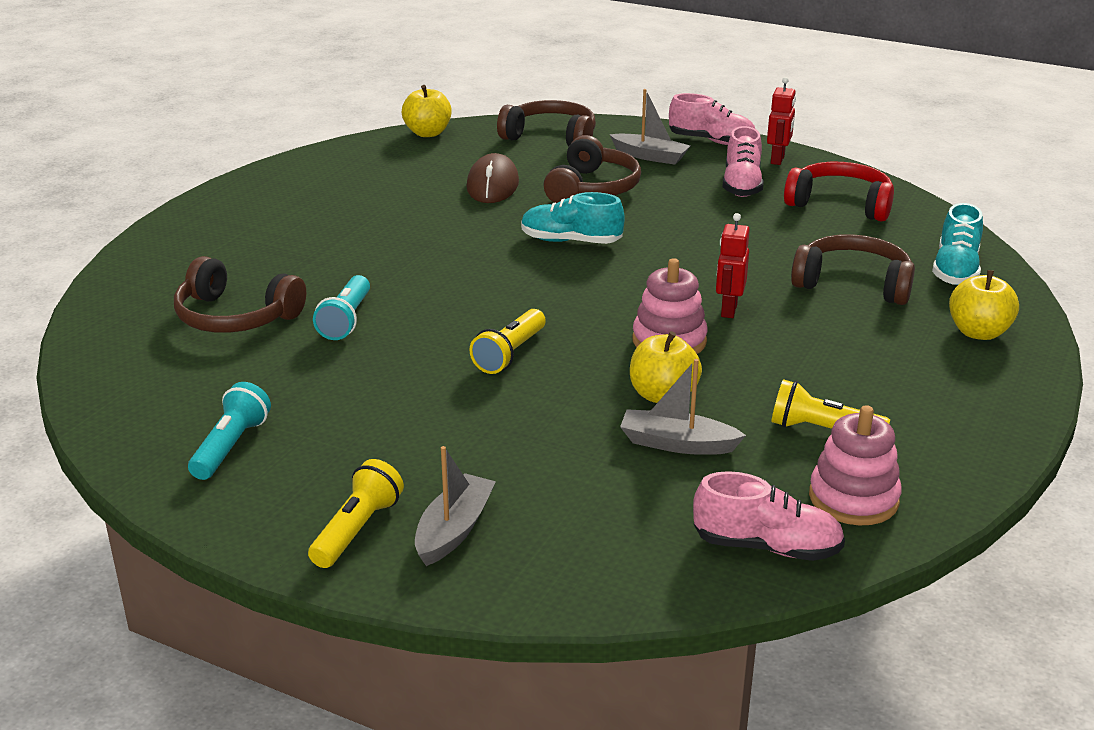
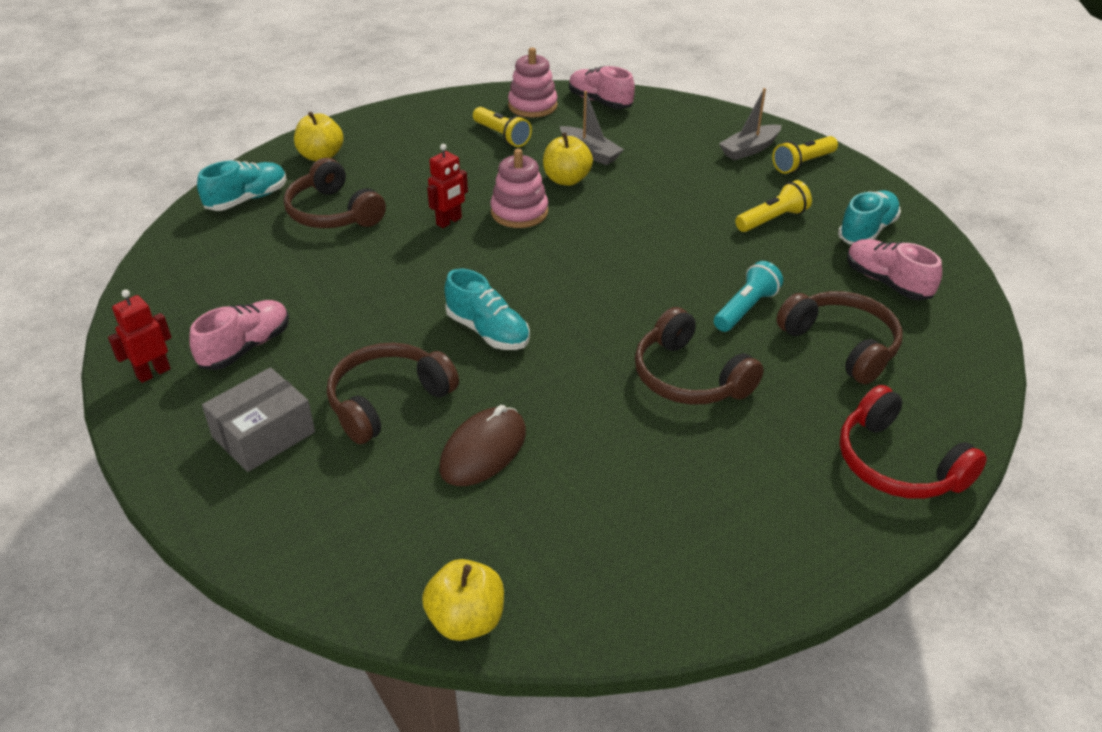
camera: 150 degrees left, 10 degrees up
turquoise flashlight [188,382,271,480] -> turquoise shoe [838,190,901,245]
yellow flashlight [469,309,546,374] -> yellow flashlight moved to [735,180,812,232]
brown headphones [497,100,596,147] -> brown headphones moved to [635,307,764,405]
grey boat [610,89,690,165] -> grey box [202,367,315,472]
pink shoe [669,93,755,145] -> pink shoe moved to [847,239,942,300]
red headphones [784,162,894,222] -> red headphones moved to [840,385,987,499]

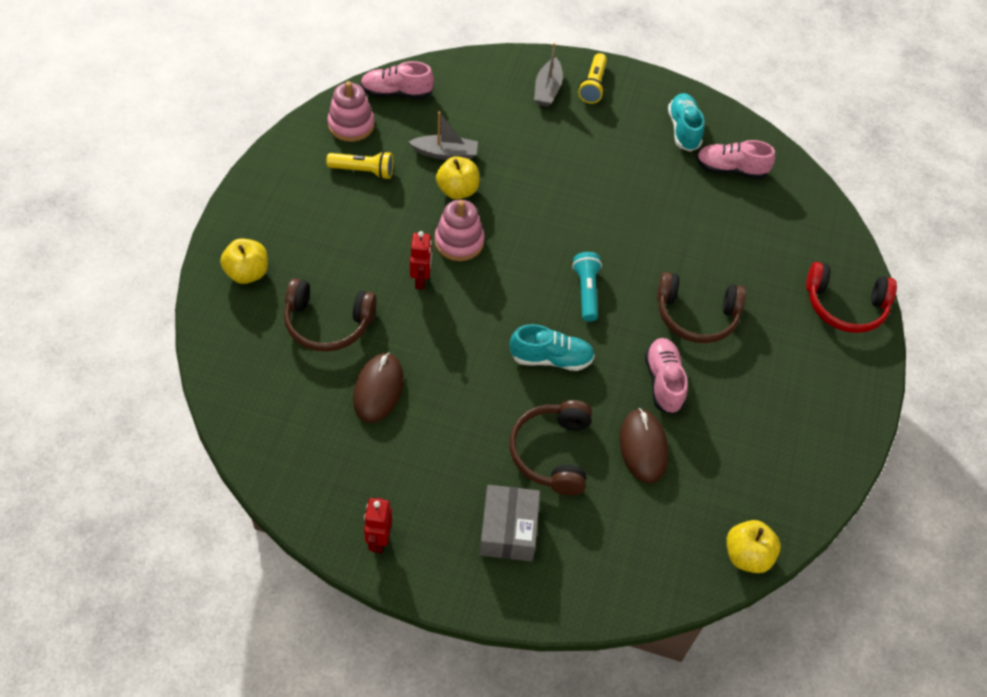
camera: 45 degrees left, 15 degrees up
pink shoe [189,300,289,370] -> pink shoe moved to [645,338,688,414]
turquoise shoe [197,161,287,211] -> none
turquoise flashlight [714,261,783,332] -> turquoise flashlight moved to [572,252,602,322]
yellow flashlight [735,180,812,232] -> none
brown headphones [776,291,903,384] -> none
none -> brown mouse [353,352,404,423]

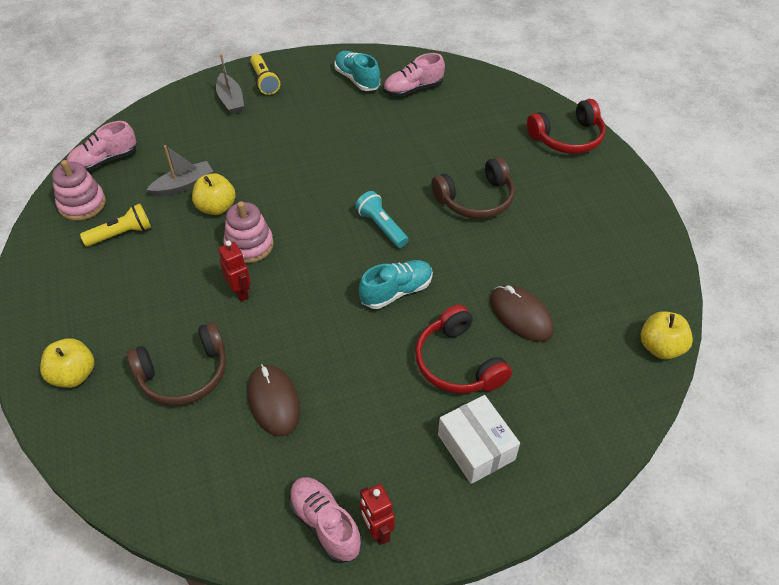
camera: 30 degrees left, 5 degrees down
grey box [479,485,540,561] -> white box [438,395,520,484]
brown headphones [509,400,592,496] -> red headphones [415,305,512,393]
pink shoe [645,338,688,414] -> pink shoe moved to [289,477,362,563]

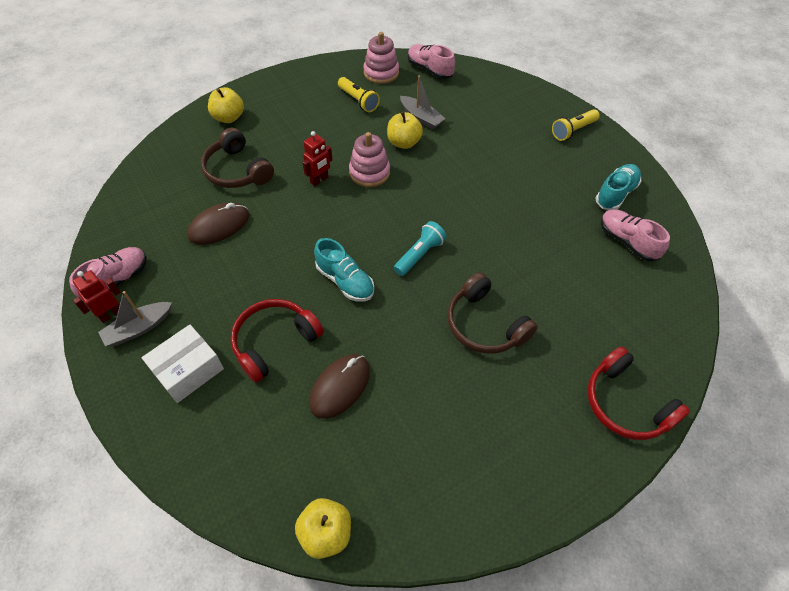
camera: 75 degrees right, 5 degrees up
grey boat [216,54,244,114] -> grey boat moved to [98,291,172,346]

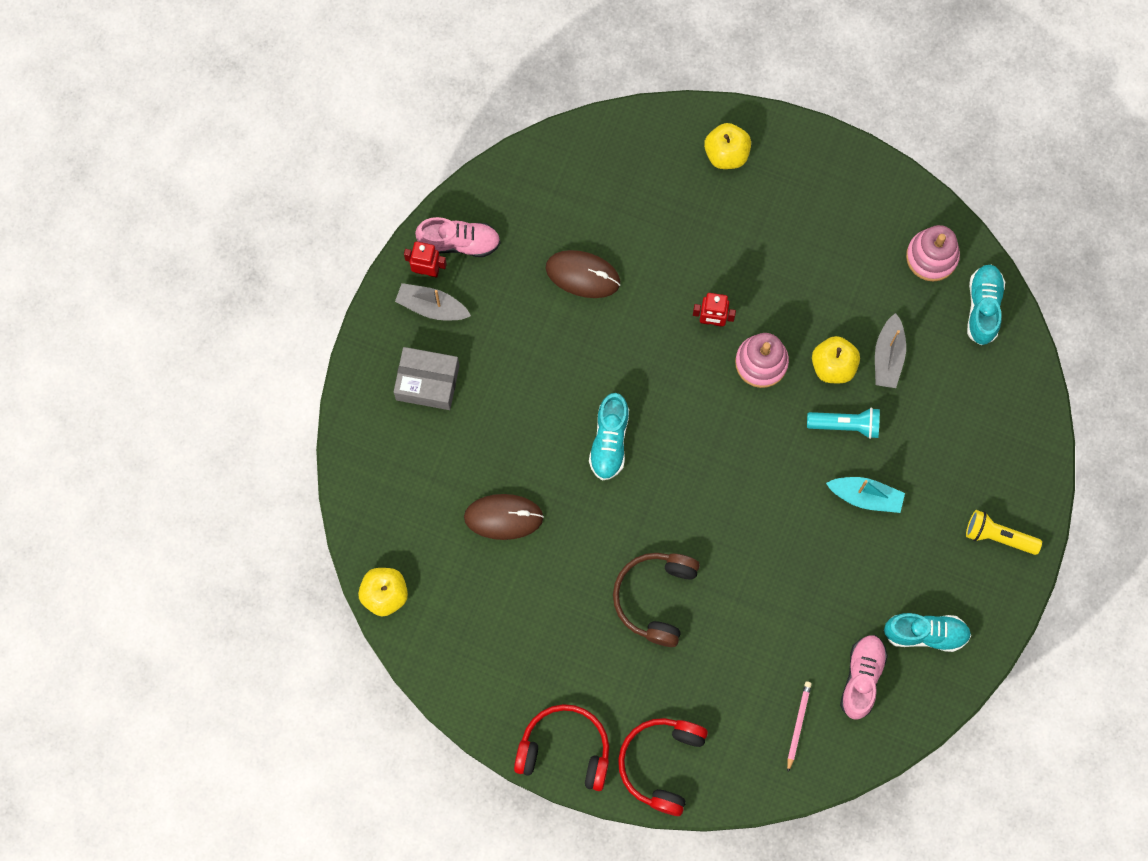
camera: 55 degrees right, 20 degrees up
white box [142,324,224,403] -> grey box [394,347,459,410]
brown headphones [201,128,274,188] -> none
red headphones [231,299,324,383] -> red headphones moved to [514,704,609,791]
yellow flashlight [338,77,380,112] -> none
turquoise flashlight [394,221,447,276] -> turquoise flashlight moved to [807,408,880,439]
pink shoe [408,44,455,79] -> turquoise shoe [967,264,1005,345]
none -> pink pencil [787,682,812,772]
none -> turquoise boat [826,477,905,513]

